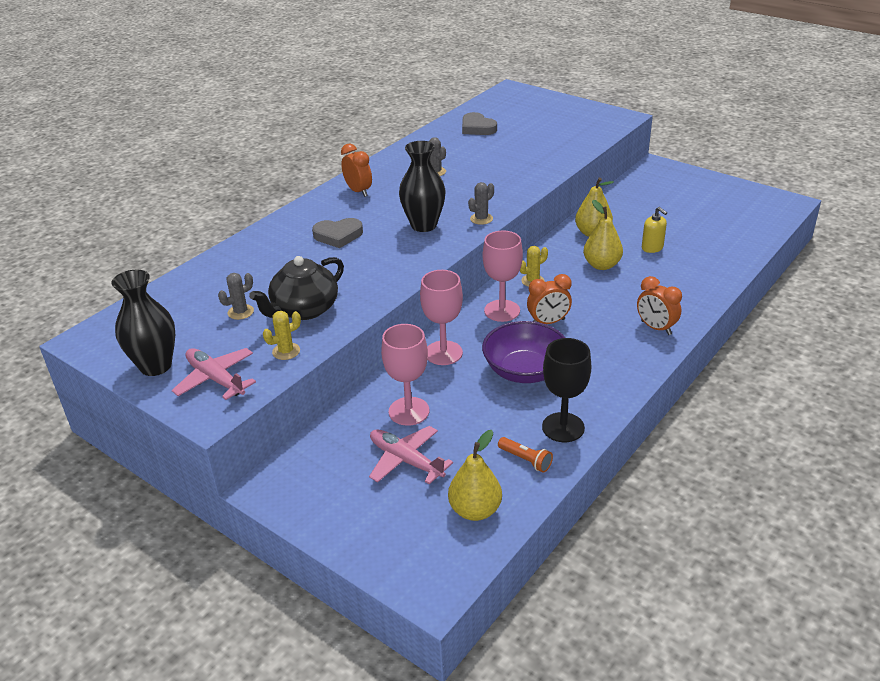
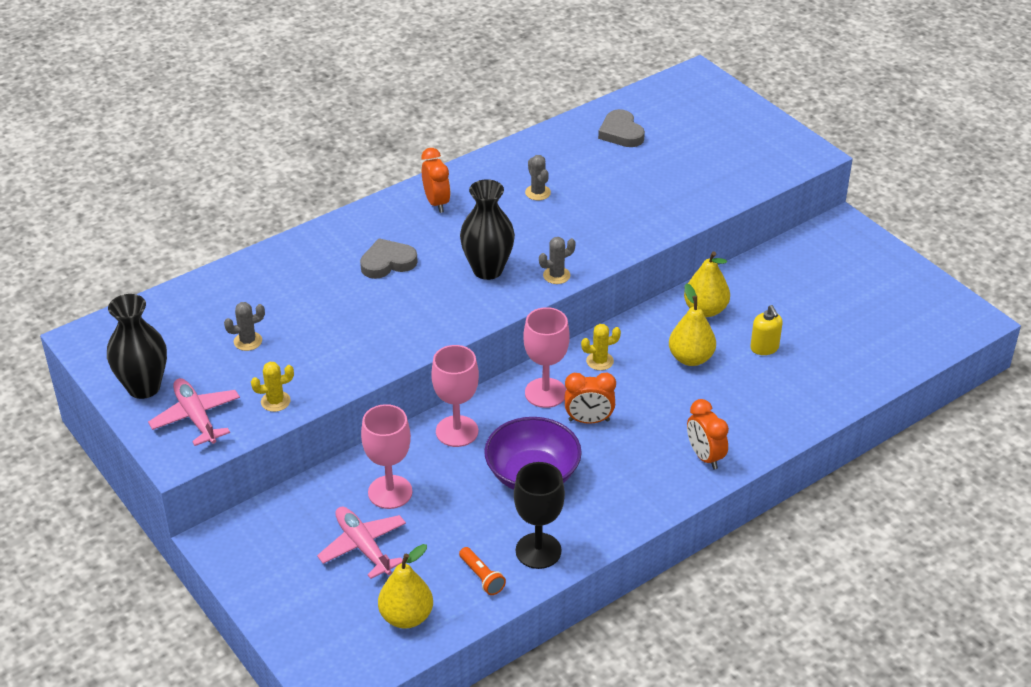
camera: 15 degrees right, 5 degrees up
black teapot [249,256,344,320] -> none
grey heart [312,218,363,248] -> grey heart turned 150 degrees clockwise [360,238,418,279]

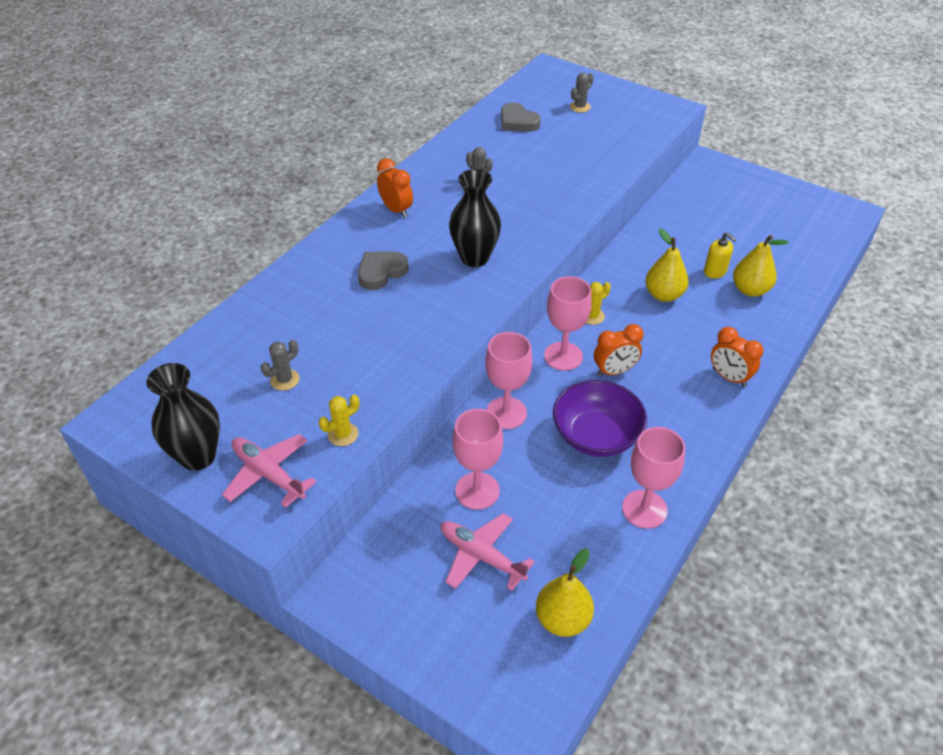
camera: 20 degrees left, 5 degrees up
orange flashlight [459,547,506,595] -> none
black goblet [514,462,565,569] -> pink goblet [622,427,685,529]
grey cactus [539,237,576,284] -> grey cactus moved to [570,72,594,113]
yellow pear [684,252,730,317] -> yellow pear moved to [733,235,789,297]

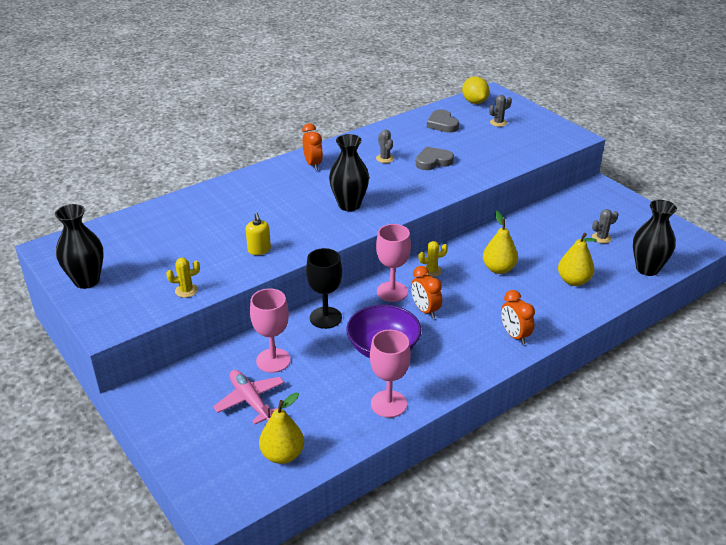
camera: 20 degrees right, 10 degrees down
pink plane [222,434,316,508] -> none
grey cactus [261,340,299,391] -> grey cactus moved to [592,209,618,243]
grey heart [358,251,409,290] -> grey heart moved to [416,147,454,170]
pink goblet [485,332,532,429] -> black goblet [306,248,342,329]
orange clock [594,324,643,376] -> orange clock turned 60 degrees clockwise [411,266,442,319]
yellow soap dispenser [704,232,737,278] -> yellow soap dispenser moved to [246,213,271,255]
none -> yellow lemon [462,77,490,104]
none -> black vase [633,200,677,276]

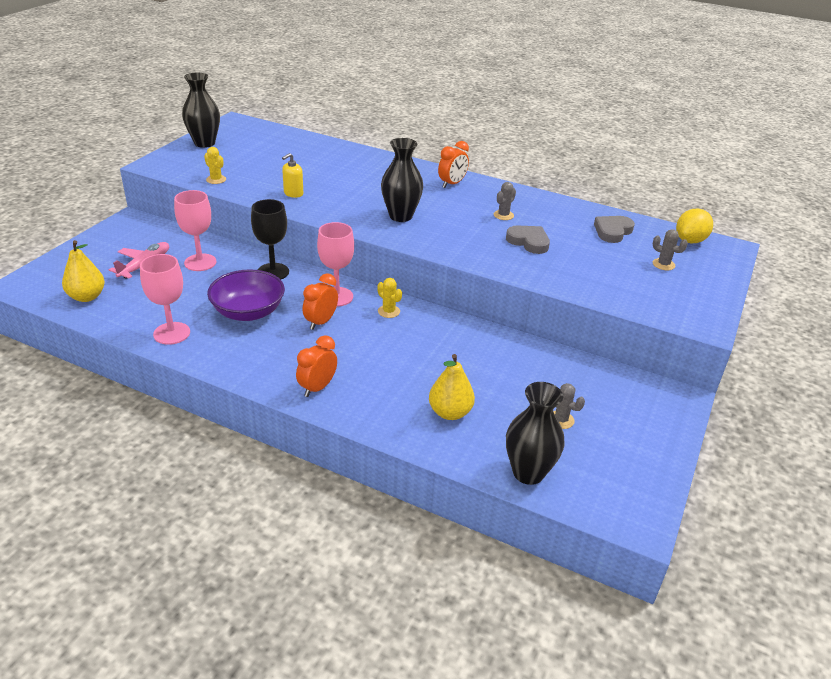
camera: 60 degrees right, 0 degrees up
yellow pear [483,211,518,274] -> none

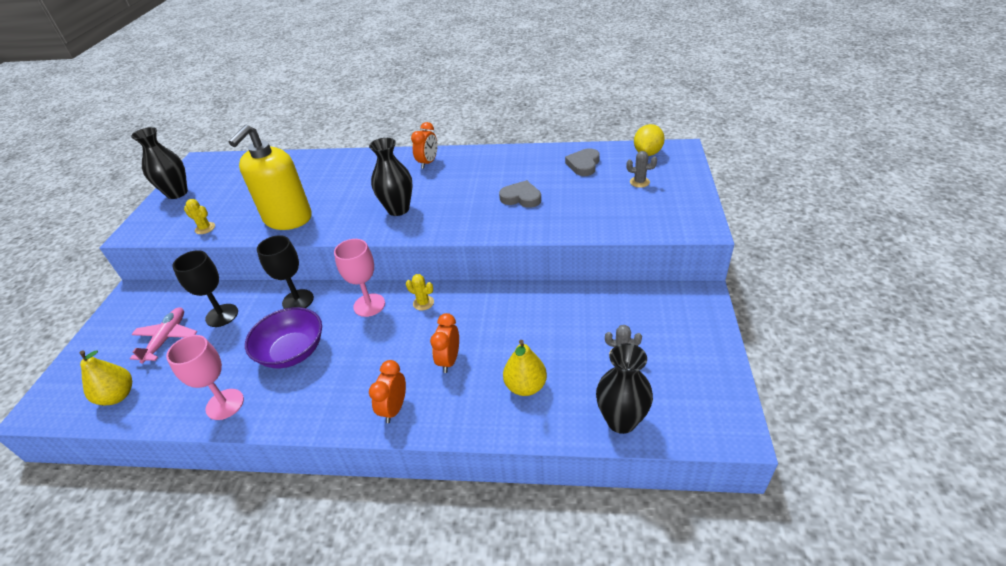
camera: 15 degrees left, 5 degrees up
pink goblet [174,190,216,271] -> black goblet [172,250,238,327]
yellow soap dispenser [282,153,303,198] -> yellow soap dispenser [228,125,312,230], size x2.45
orange clock [303,273,338,330] -> orange clock moved to [430,313,459,373]
grey cactus [494,182,516,220] -> none

